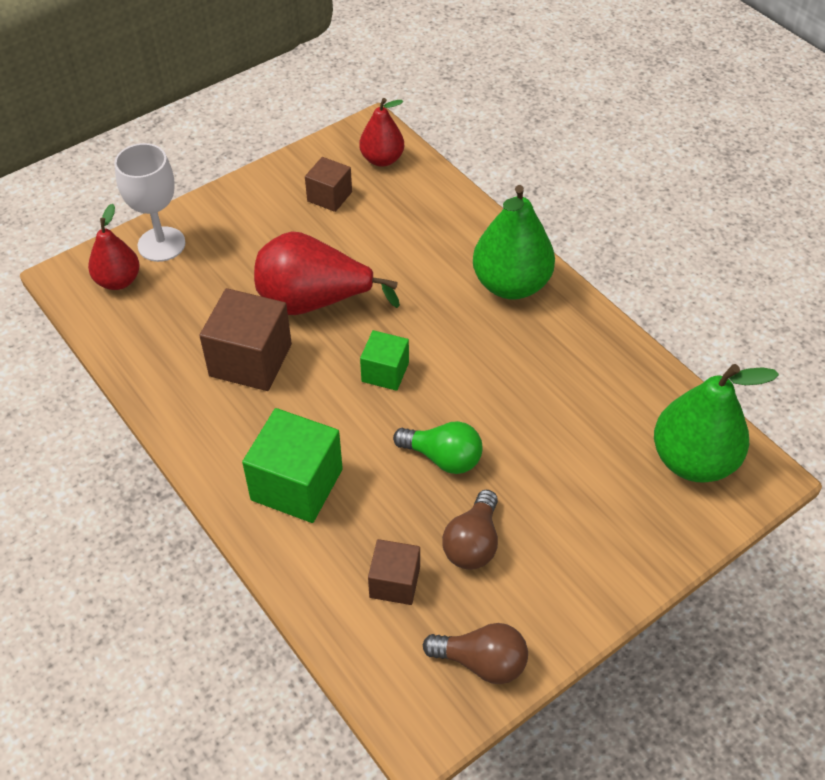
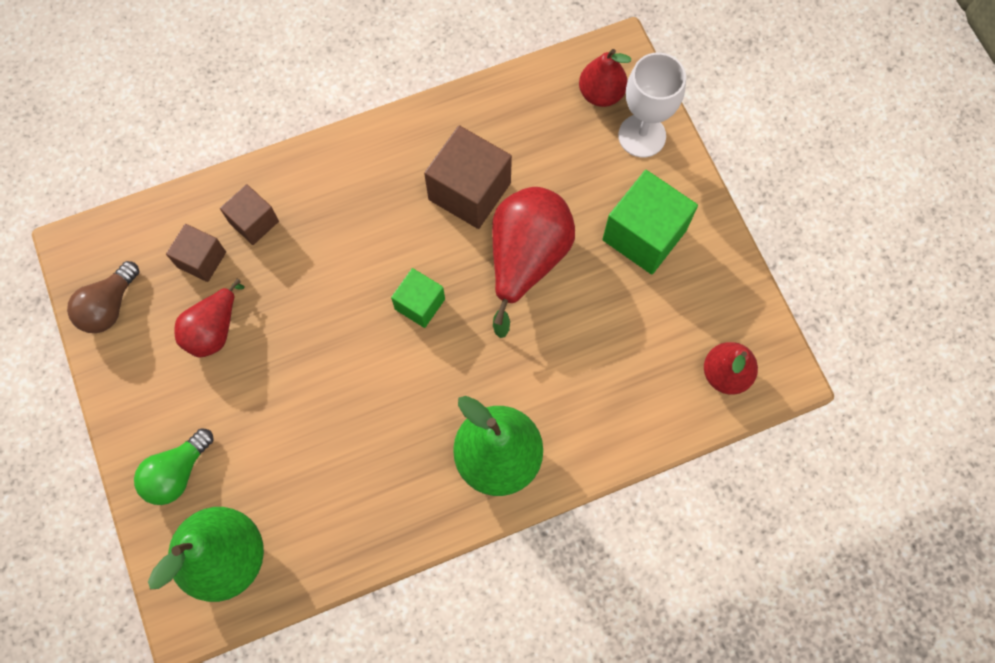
camera: 105 degrees right, 20 degrees up
green cube [242,408,343,523] -> green cube moved to [602,170,698,274]
brown cube [305,157,352,212] -> brown cube moved to [220,184,279,245]
green light bulb [393,421,482,474] -> green light bulb moved to [134,428,214,505]
brown light bulb [442,490,498,570] -> red pear [174,279,244,358]

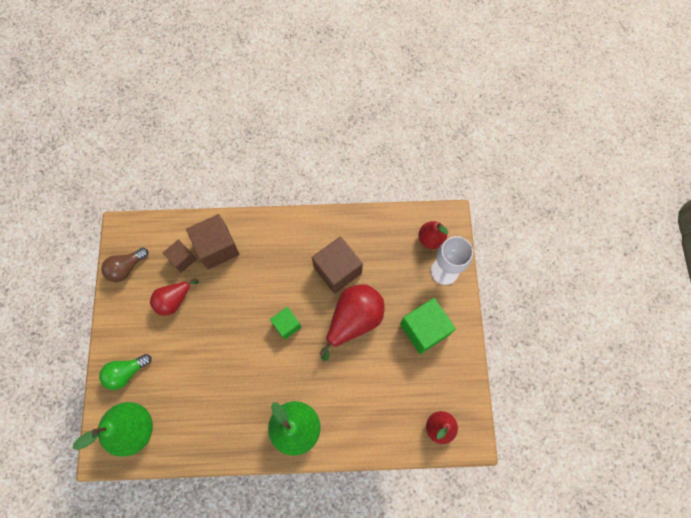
camera: 20 degrees right, 0 degrees up
brown cube [220,184,279,245] -> brown cube [186,214,240,269], size x1.70

